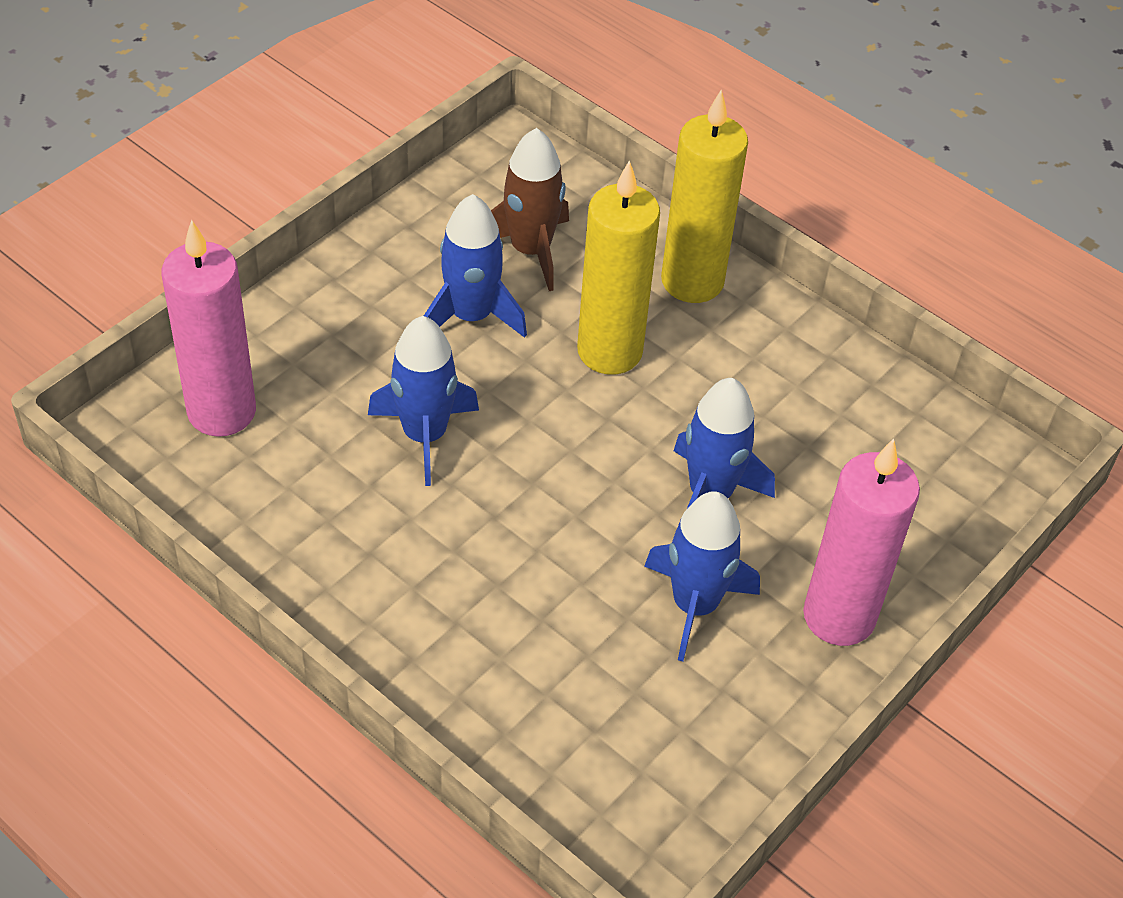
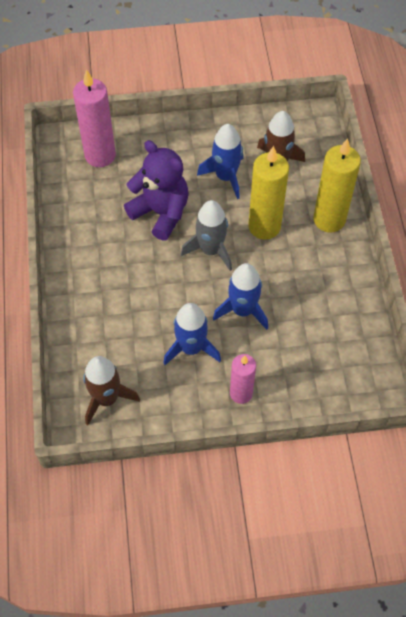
camera: 45 degrees right, 10 degrees up
blue rocket [368,316,479,486] -> purple teddy bear [124,140,189,241]
pink candle [803,438,920,646] -> pink candle [230,354,256,404], size x0.63
none -> brown rocket [83,356,140,425]
none -> grey rocket [181,200,232,271]

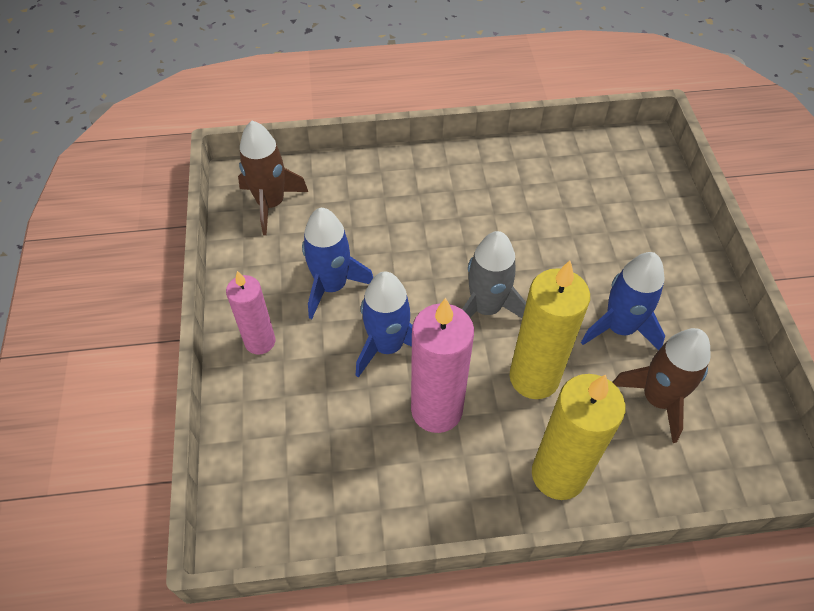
camera: 90 degrees right, 5 degrees down
pink candle [73,69,116,167] -> pink candle moved to [411,298,474,433]
purple teddy bear [124,140,189,241] -> none

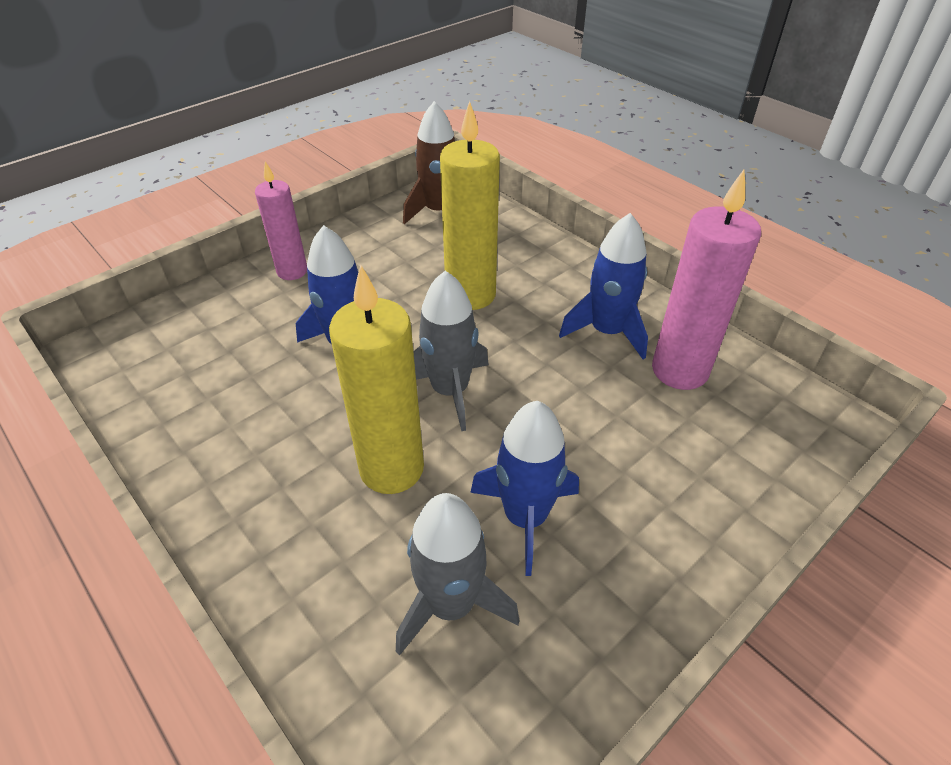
camera: 55 degrees right, 10 degrees down
blue rocket [302,208,373,319] -> blue rocket moved to [559,213,648,360]
pink candle [411,298,474,433] -> pink candle moved to [652,170,761,390]
yellow candle [532,374,625,500] -> yellow candle moved to [440,101,500,310]
brown rocket [613,328,711,443] -> grey rocket [396,493,520,656]

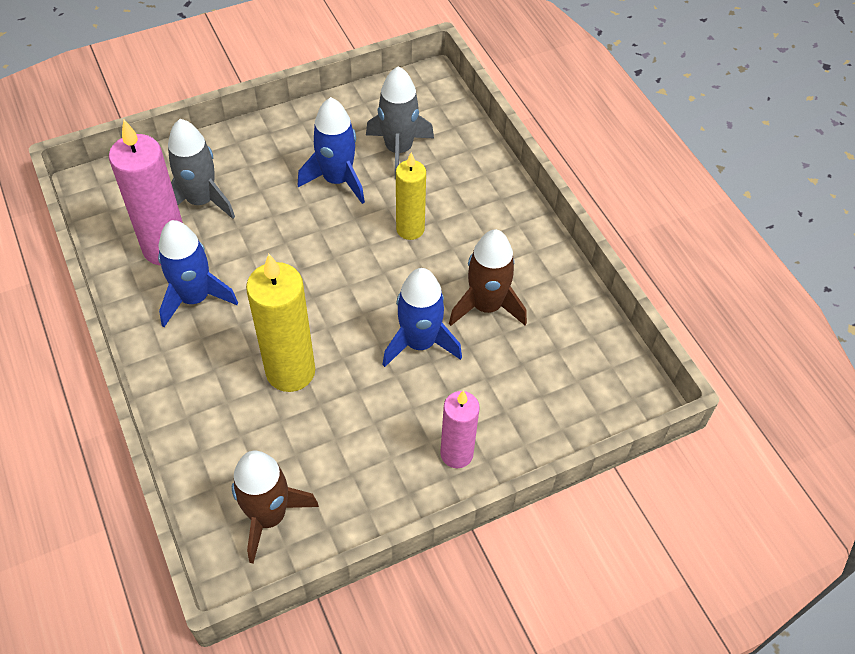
camera: 165 degrees left, 10 degrees up
yellow candle [329,265,424,494] -> yellow candle [396,153,426,240], size x0.63
grey rocket [413,271,489,431] -> grey rocket moved to [168,119,235,219]
none -> brown rocket [449,229,527,326]

